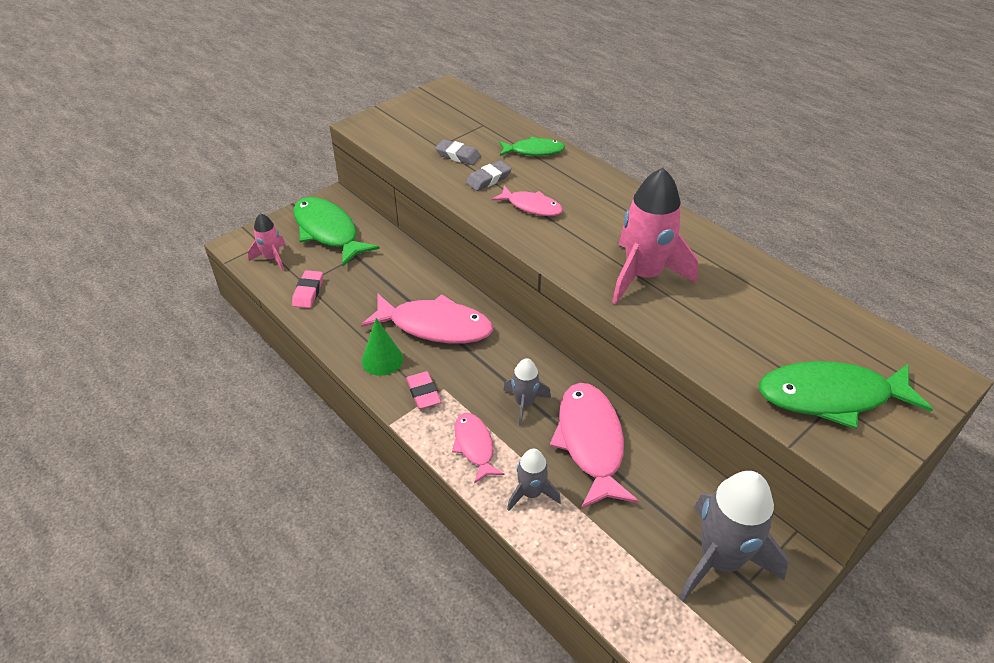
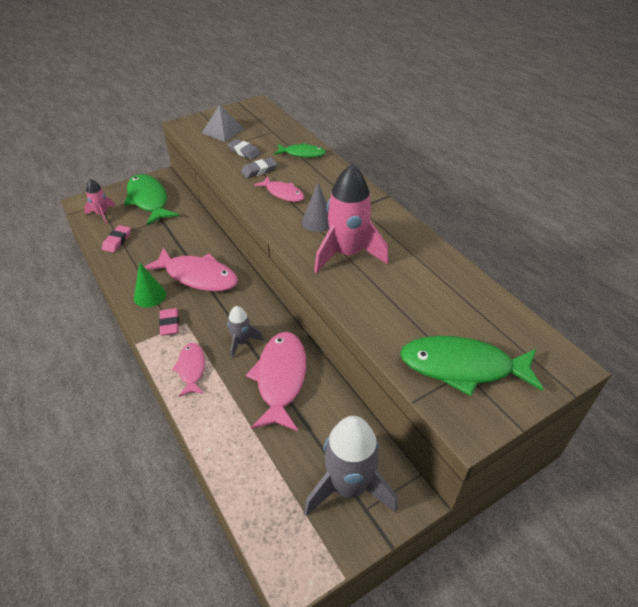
camera: 10 degrees right, 0 degrees up
grey rocket [507,449,561,511] -> none
none -> grey pyramid [202,105,244,142]
none -> grey cone [302,183,329,232]

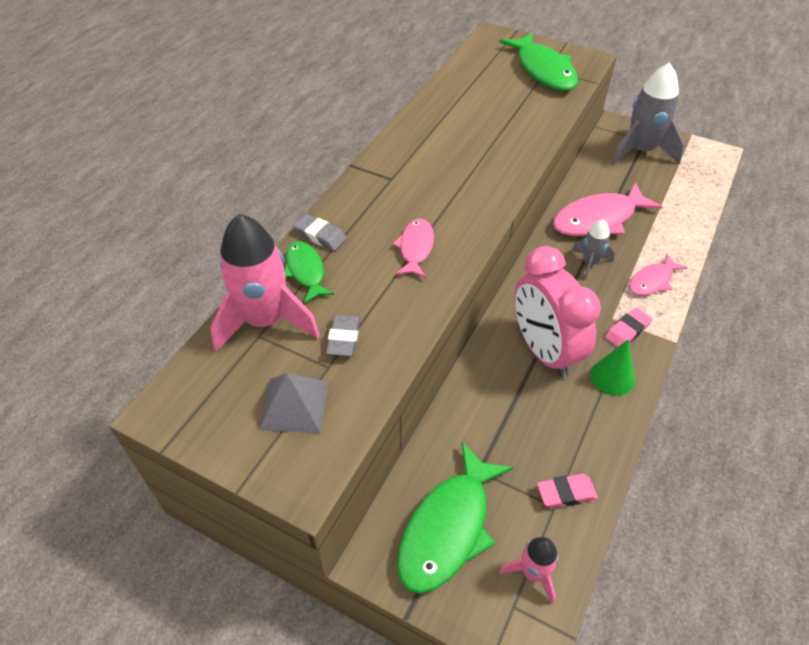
camera: 120 degrees left, 5 degrees up
pink fish [144,247,238,291] -> pink clock [514,246,601,378]
grey eraser [241,158,277,178] -> grey eraser moved to [294,214,347,251]
grey cone [302,183,329,232] -> none
pink rocket [314,165,389,273] -> pink rocket moved to [210,214,320,352]

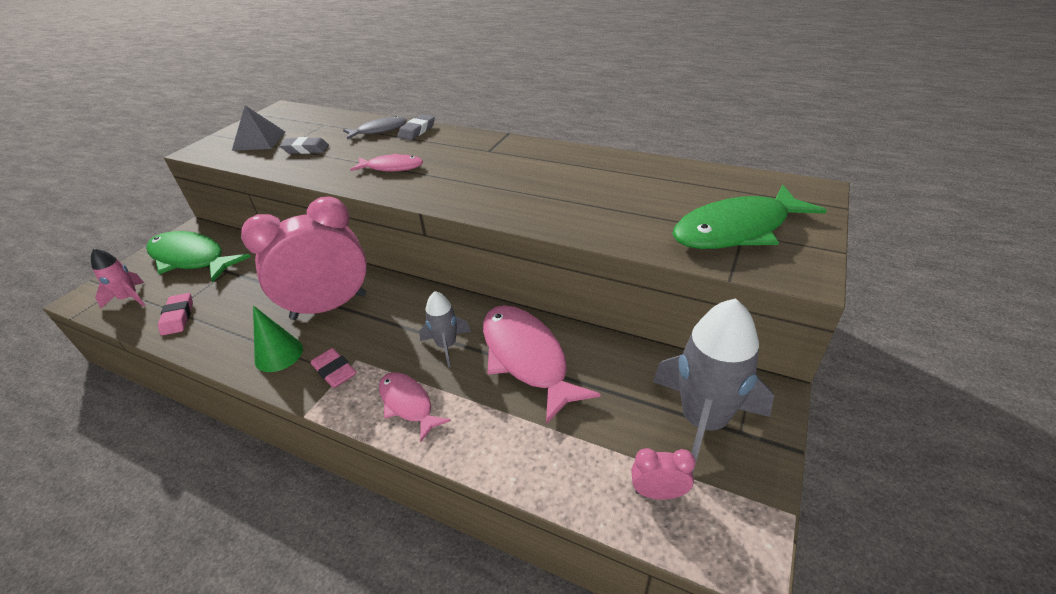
camera: 90 degrees right, 10 degrees down
pink rocket [210,214,320,352] -> none
green fish [285,241,334,304] -> grey fish [343,116,407,140]
none -> pink clock [631,448,696,500]

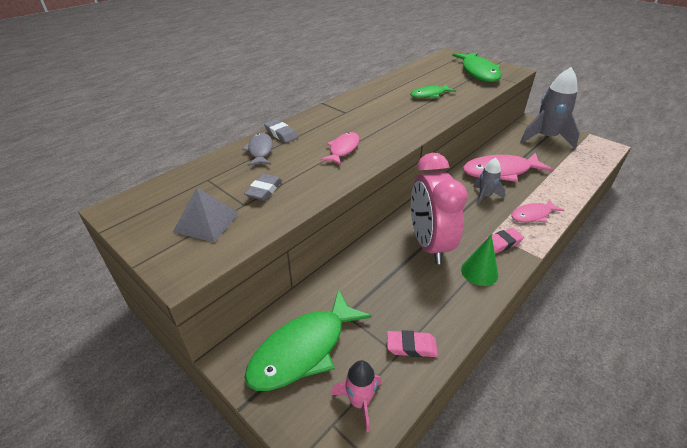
camera: 75 degrees left, 0 degrees up
pink clock [631,448,696,500] -> none
none -> green fish [410,85,456,98]

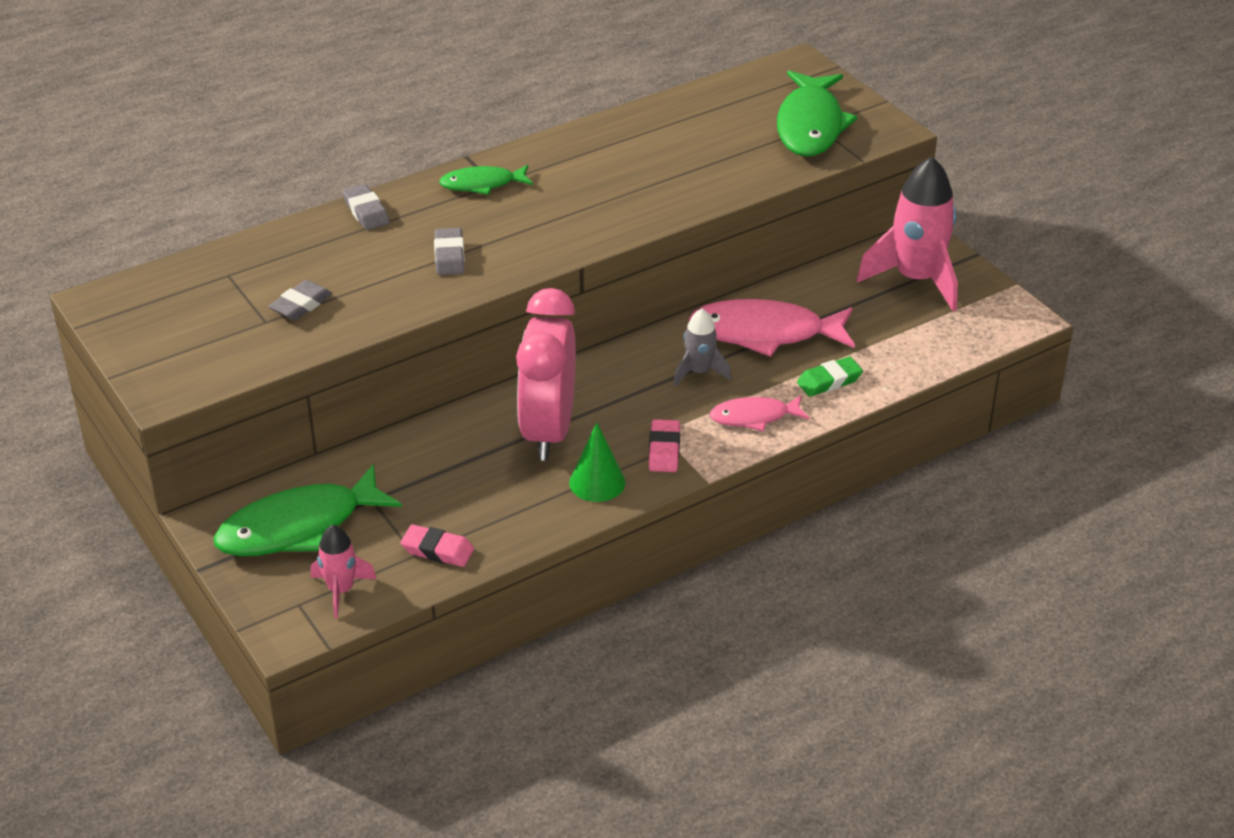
camera: 15 degrees right, 0 degrees up
grey pyramid [173,188,239,243] -> none
grey fish [242,133,273,166] -> none
pink fish [320,132,360,165] -> grey eraser [434,228,465,275]
green fish [410,85,456,98] -> green fish moved to [439,165,533,195]
pink eraser [482,228,524,254] -> pink eraser turned 75 degrees counterclockwise [649,419,680,472]
grey rocket [520,67,580,149] -> pink rocket [857,156,958,311]
none -> green eraser [797,357,863,397]

